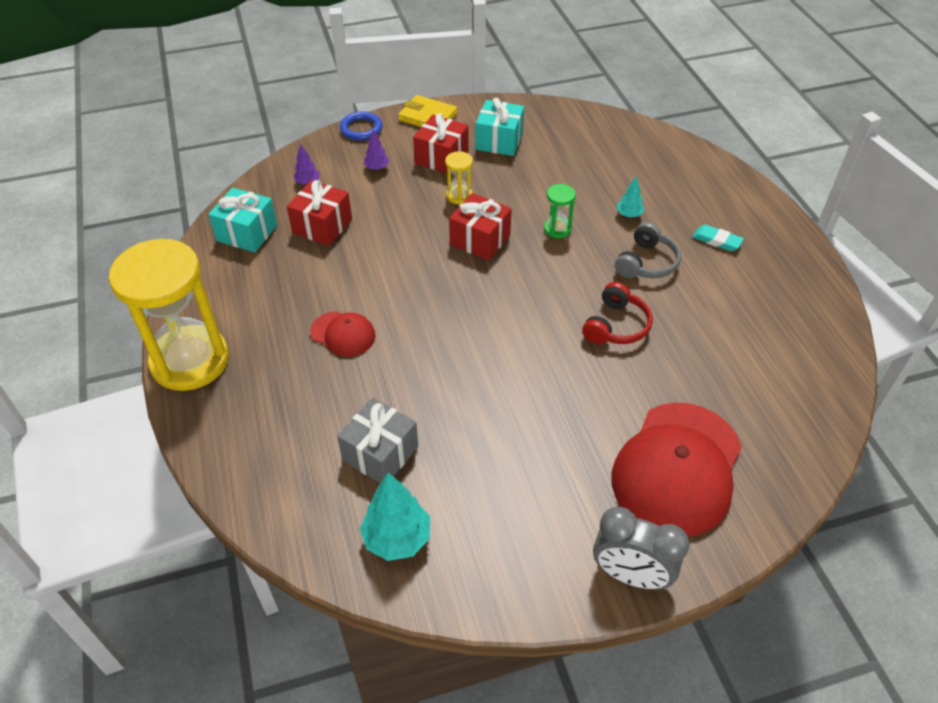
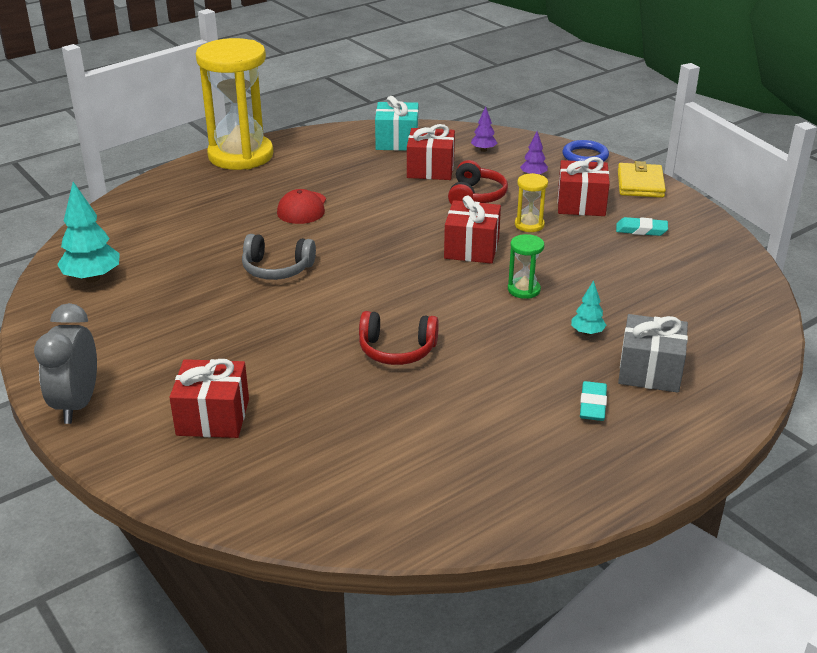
camera: 70 degrees right, 15 degrees down
grey gift [337,398,418,483] -> grey gift moved to [618,314,688,393]
turquoise gift [476,98,524,156] -> turquoise eraser [616,217,668,236]
red cap [611,402,742,537] -> red gift [169,359,249,438]
grey headphones [615,222,681,278] -> grey headphones moved to [242,234,316,280]
none -> red headphones [448,160,508,205]

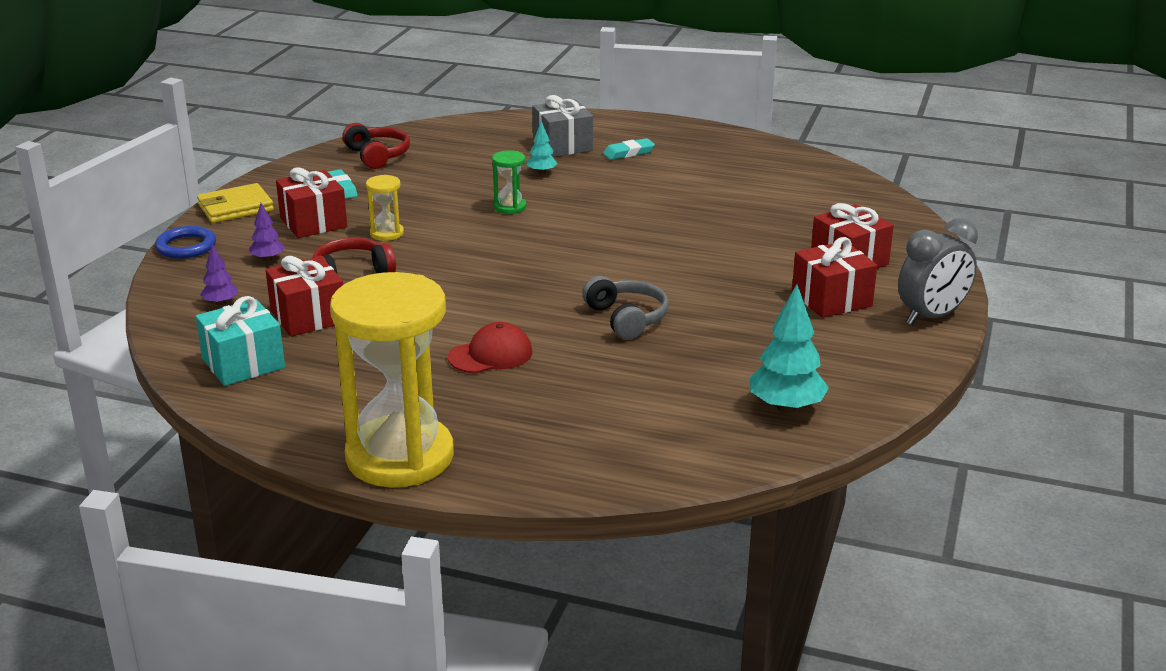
camera: 125 degrees left, 5 degrees down
red headphones [359,311,439,365] -> red headphones moved to [342,123,410,169]
red gift [444,196,501,264] -> red gift moved to [792,237,877,318]

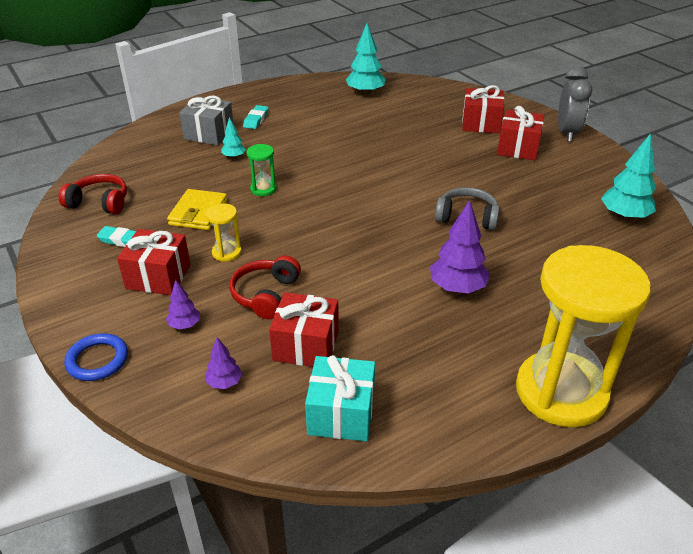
camera: 50 degrees left, 10 degrees up
yellow wallet [197,183,274,223] -> yellow wallet moved to [167,189,227,230]
red cap [448,322,532,373] -> purple tree [430,200,490,294]
none -> turquoise tree [346,23,386,96]

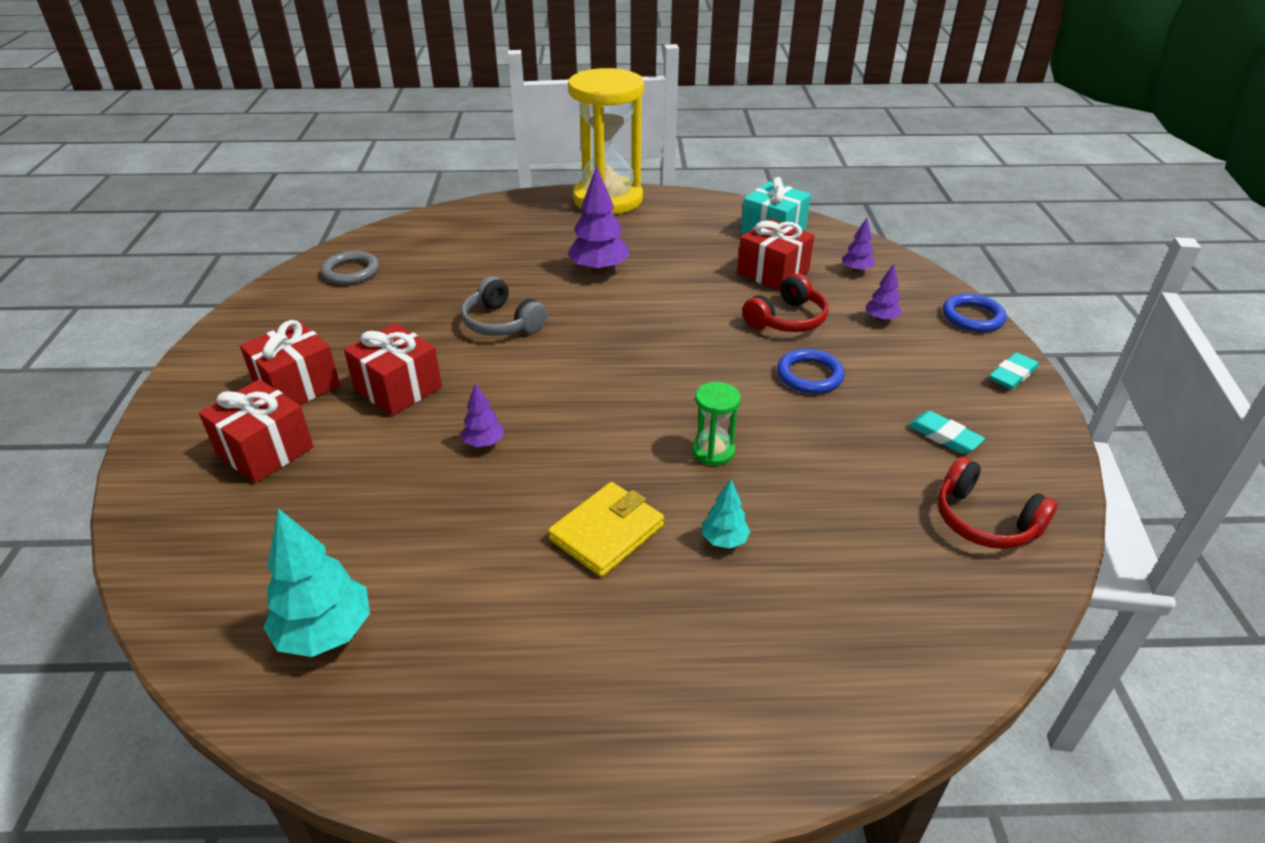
camera: 150 degrees left, 0 degrees up
red gift [117,229,191,295] -> red gift moved to [344,323,442,416]
yellow wallet [167,189,227,230] -> yellow wallet moved to [548,482,664,577]
grey gift [179,95,234,145] -> none
yellow hourglass [206,203,242,262] -> blue ring [777,349,845,394]
turquoise eraser [243,105,269,129] -> turquoise eraser moved to [989,353,1038,390]
grey clock [558,66,592,142] -> none
turquoise tree [601,133,656,220] -> grey ring [321,251,379,285]
none -> purple tree [461,383,504,447]

